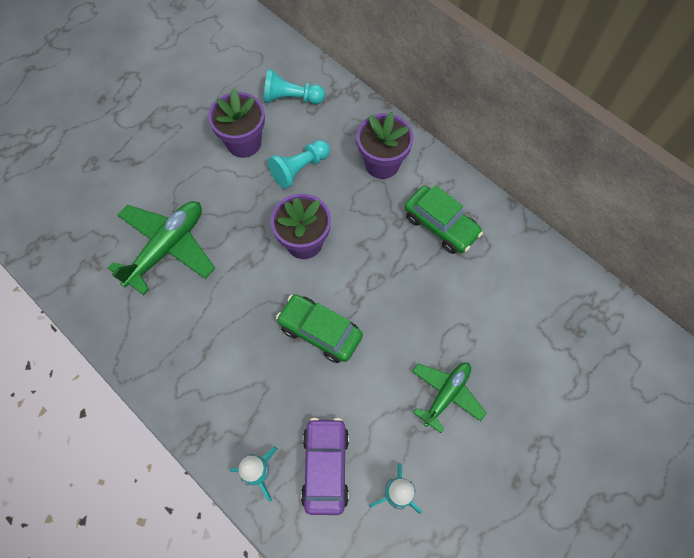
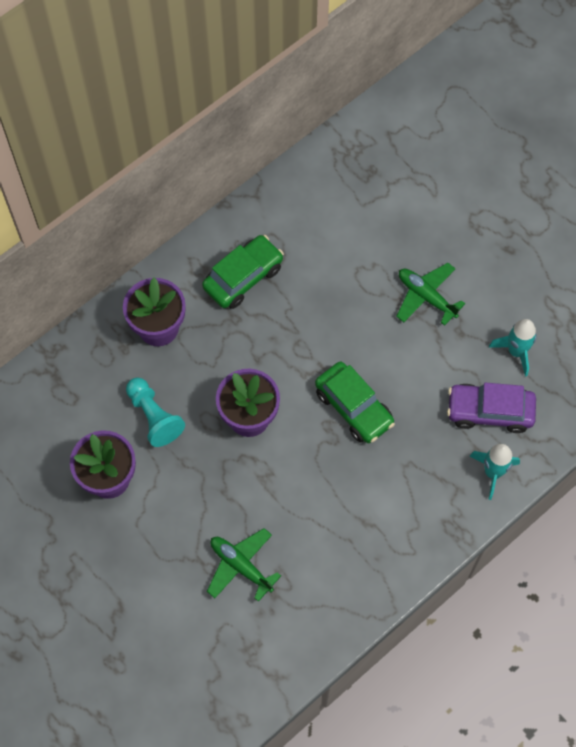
camera: 85 degrees left, 0 degrees up
green plane [108,201,215,295] -> green plane [207,528,281,602], size x0.64
turquoise pawn [264,69,325,104] -> none
green car [276,294,363,363] -> green car turned 75 degrees counterclockwise [315,362,395,443]

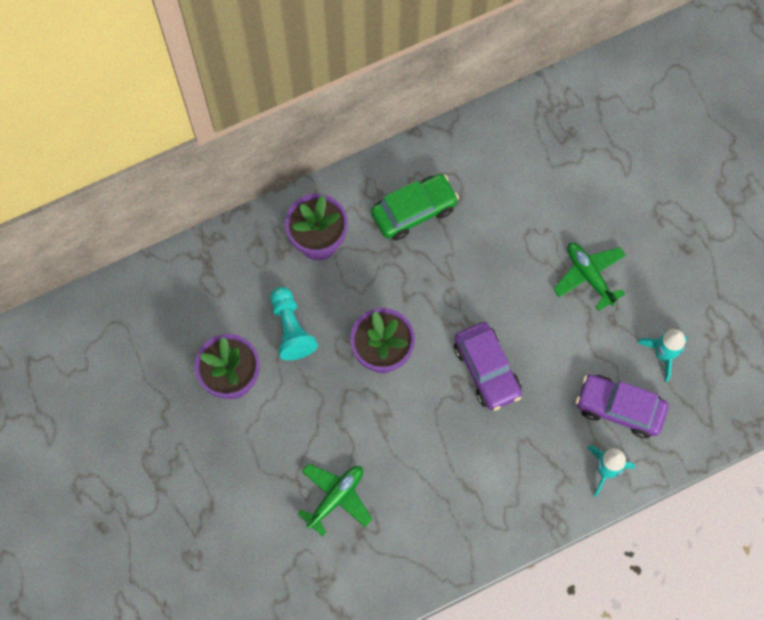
camera: 15 degrees right, 5 degrees up
green plane [207,528,281,602] -> green plane turned 75 degrees clockwise [297,464,372,536]
green car [315,362,395,443] -> purple car [454,322,522,411]

